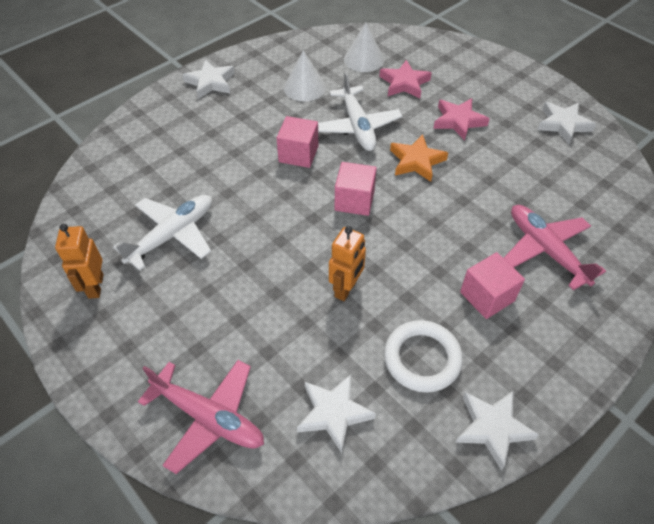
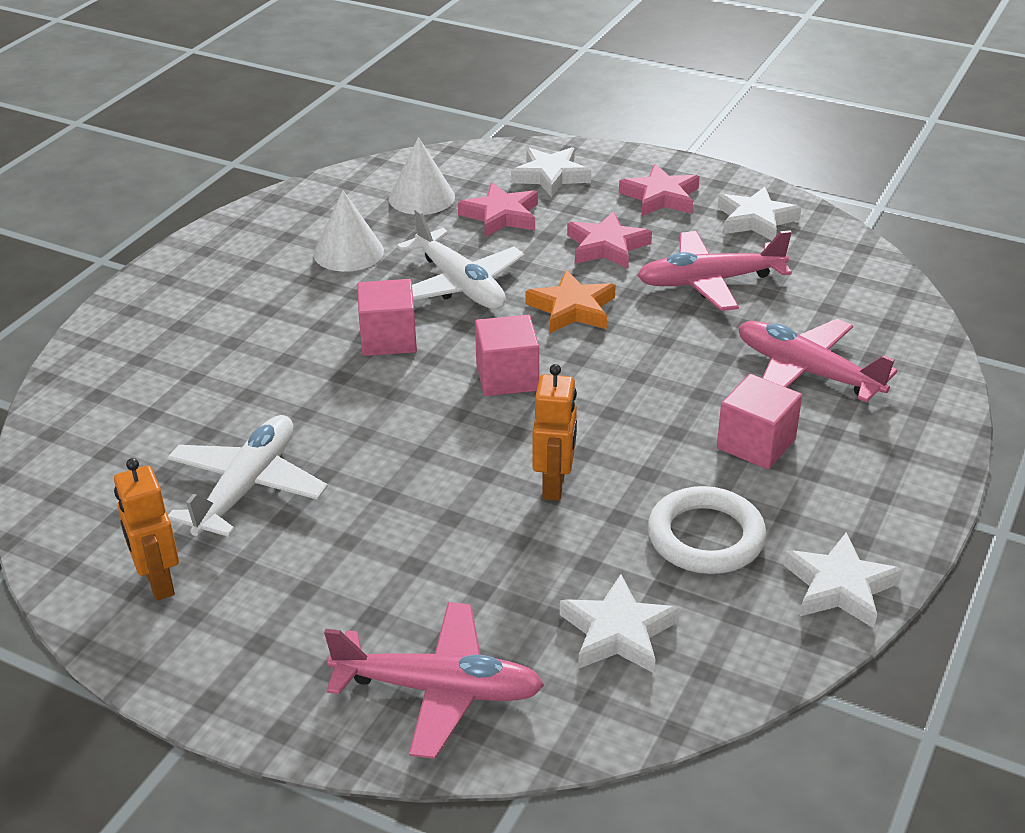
camera: 20 degrees left, 15 degrees down
white star [182,59,235,99] -> white star moved to [511,147,591,198]
none -> pink star [619,164,700,216]
none -> pink plane [637,230,792,311]

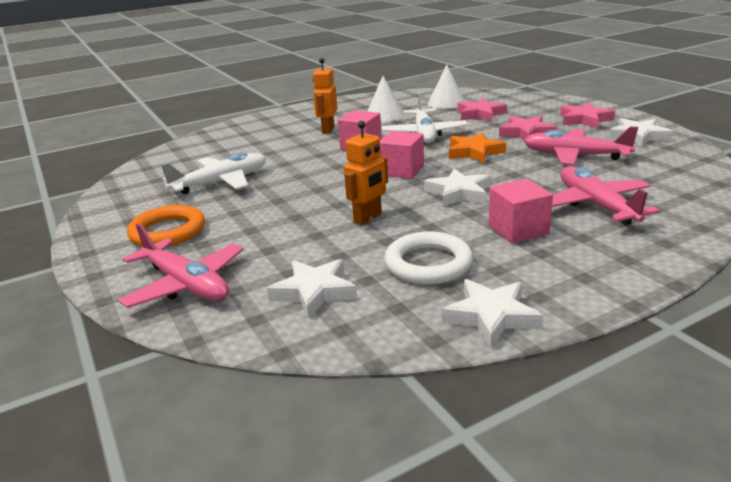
camera: 35 degrees right, 10 degrees down
orange robot [114,458,179,601] -> orange robot moved to [313,58,338,134]
white star [511,147,591,198] -> white star moved to [424,169,491,207]
none -> orange ring [127,205,205,246]

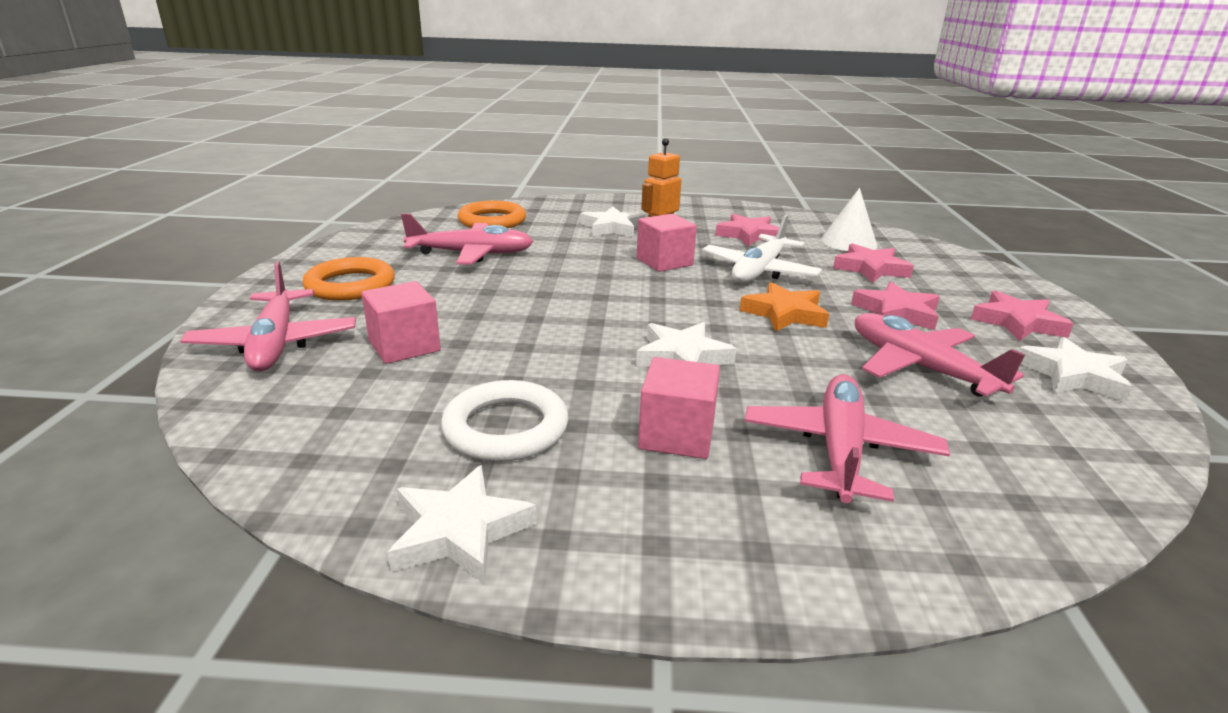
camera: 30 degrees right, 0 degrees up
white plane [161,152,266,194] -> pink plane [401,213,533,265]
white star [267,259,357,319] -> white star moved to [581,207,645,238]
orange robot [344,121,388,225] -> none
white cone [367,76,405,122] -> pink star [715,214,779,246]
pink cube [380,131,424,179] -> pink cube moved to [361,281,441,364]
none -> orange ring [458,201,526,228]

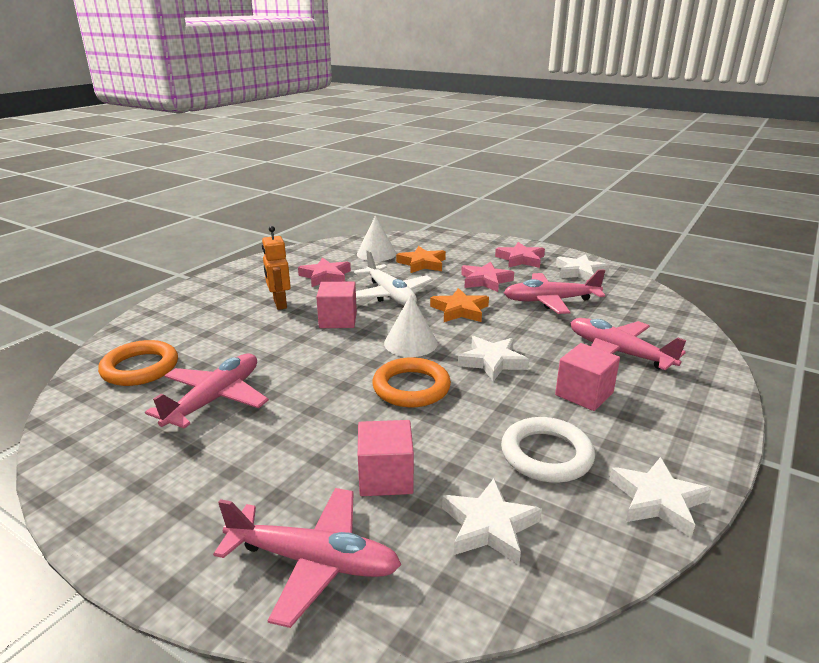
camera: 60 degrees left, 0 degrees up
orange ring [303,257,395,301] -> orange ring moved to [372,357,451,407]
white star [581,207,645,238] -> white star moved to [442,479,542,565]
pink star [833,243,914,283] -> orange star [396,246,446,273]
none -> white cone [384,295,438,357]

